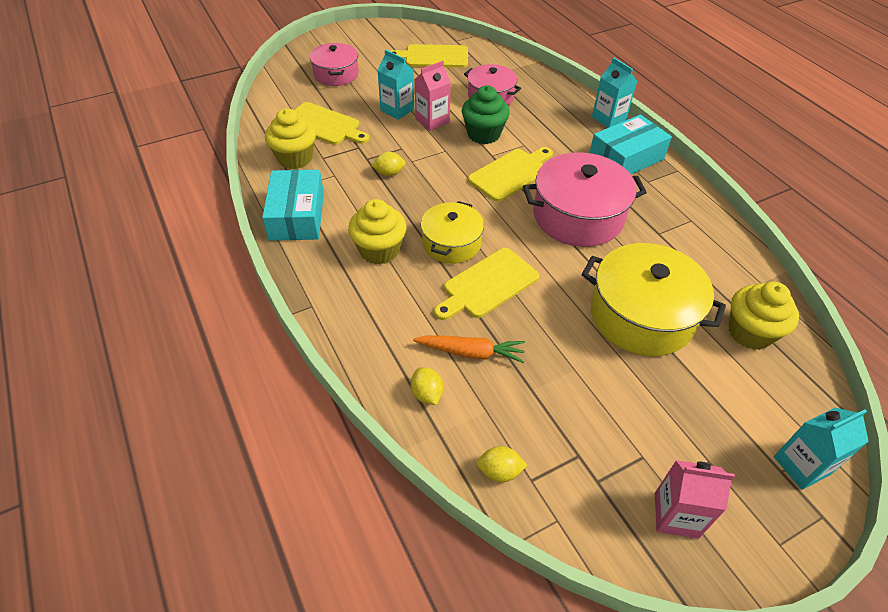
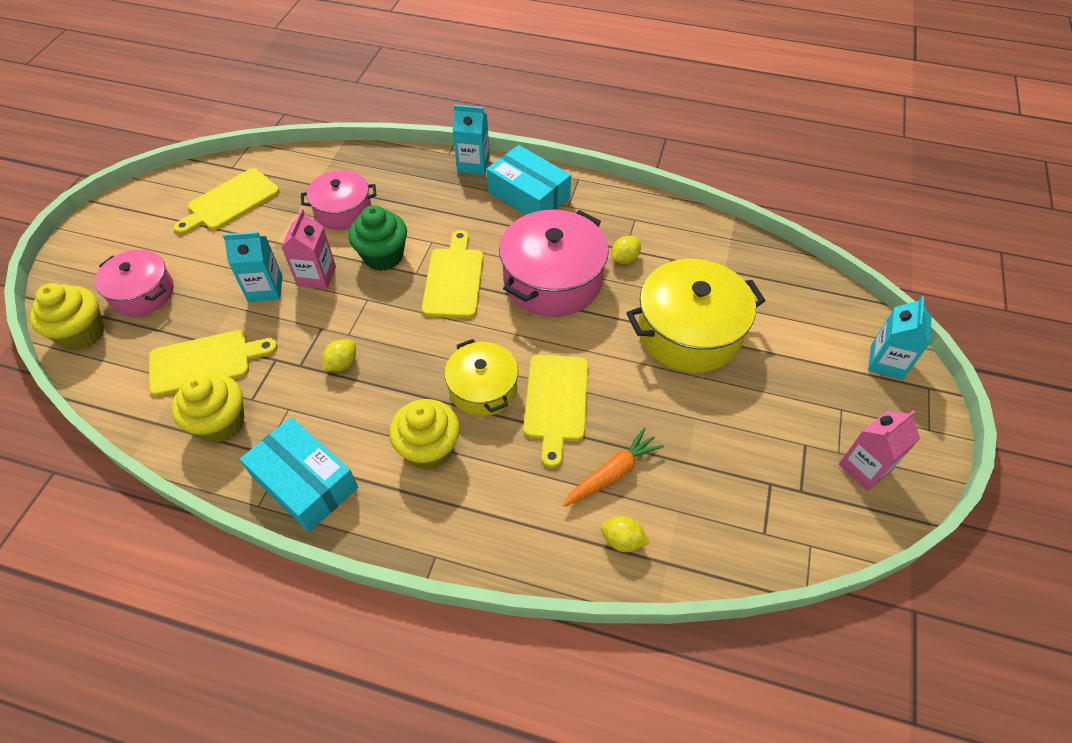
camera: 45 degrees left, 5 degrees up
yellow lemon [477,446,527,482] -> yellow lemon moved to [611,236,641,264]
turquoise box [589,115,672,174] -> turquoise box turned 60 degrees counterclockwise [486,145,571,215]
yellow cupcake [729,282,799,350] -> yellow cupcake moved to [30,283,104,350]

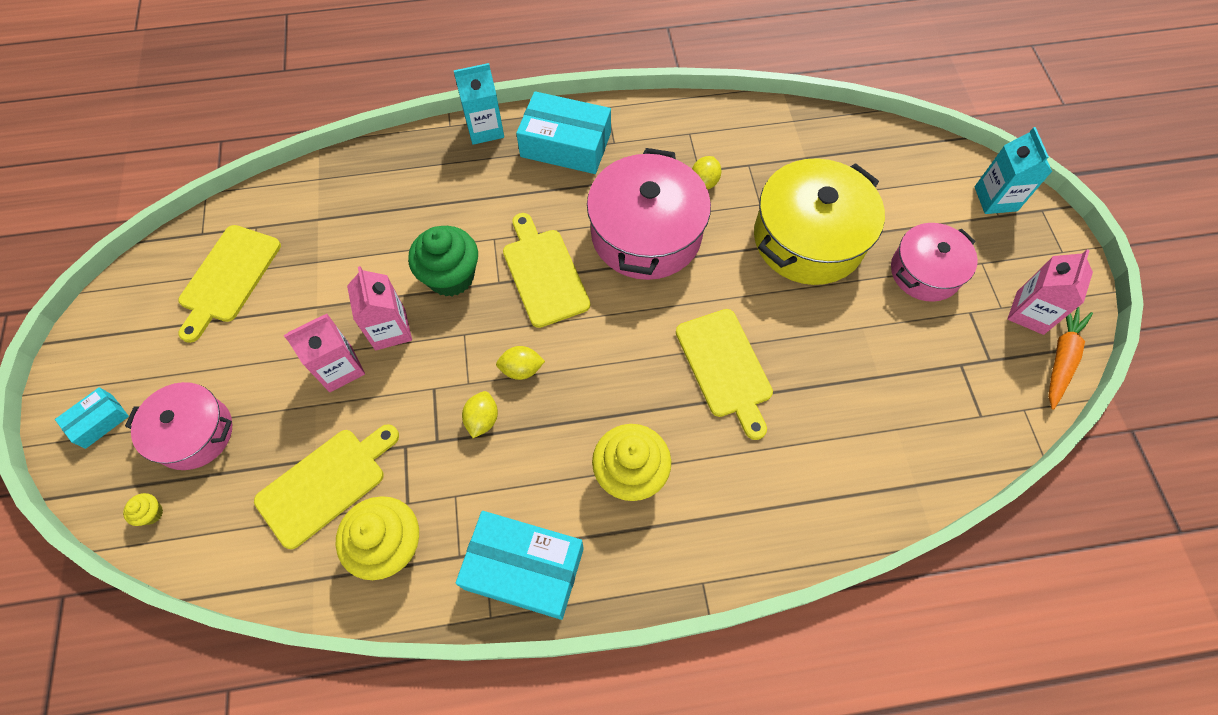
camera: 25 degrees left, 10 degrees up
yellow cupcake [30,283,104,350] -> yellow cupcake [123,493,163,526], size x0.42
turquoise carton [223,232,283,302] -> pink carton [284,314,365,392]
pink pot [301,170,376,230] -> pink pot moved to [891,223,978,302]
yellow pot [444,339,518,417] -> none
orange carrot [563,427,664,507] -> orange carrot moved to [1048,307,1093,410]
yellow lemon [601,516,649,552] -> yellow lemon moved to [496,346,545,380]
none -> turquoise box [55,387,129,449]

